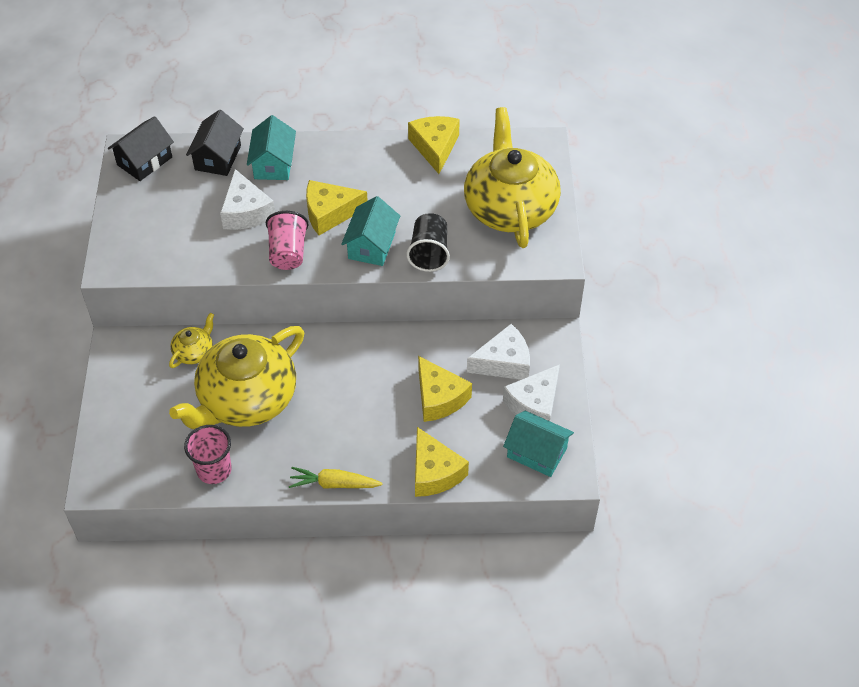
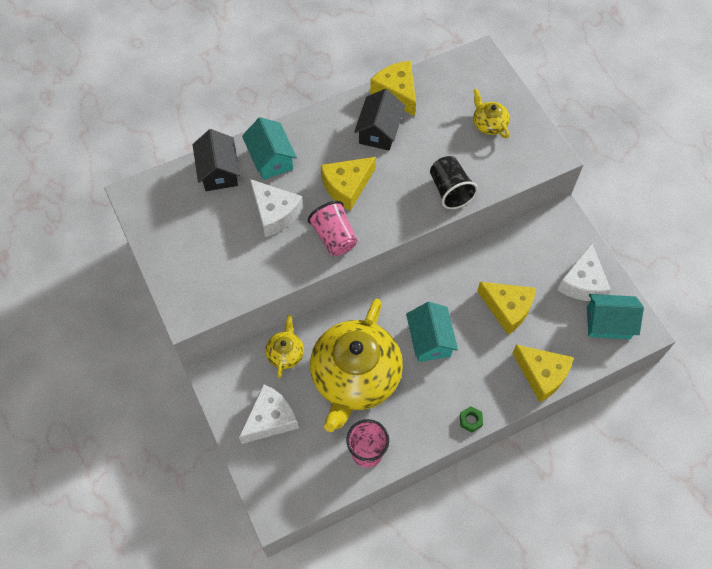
camera: 25 degrees left, 10 degrees up
black house [108,116,174,181] -> black house moved to [354,89,405,151]
yellow carrot [289,467,382,489] -> green nut [460,406,483,433]
turquoise house [341,196,400,266] -> turquoise house moved to [406,302,458,362]
yellow teapot [464,107,561,248] -> yellow teapot [473,89,510,139], size x0.43
white cheese [467,324,530,380] -> white cheese moved to [239,384,299,444]

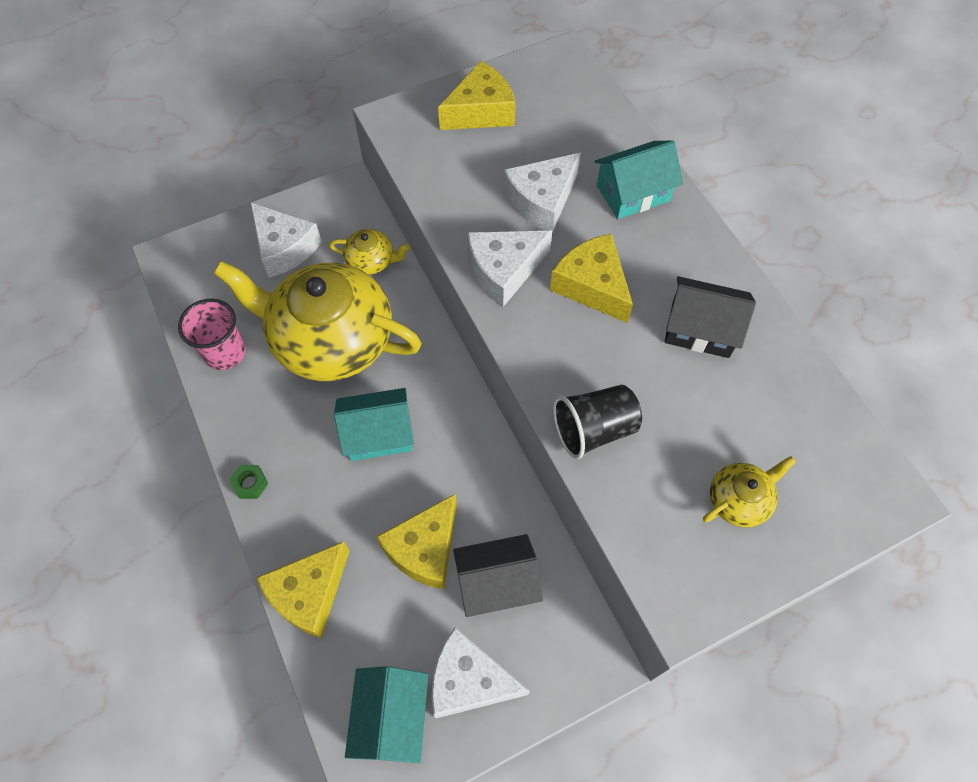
camera: 90 degrees right, 0 degrees up
black house [192,129,240,191] -> black house moved to [453,534,543,617]
pink cup [308,201,358,256] -> white cheese [468,230,552,307]
yellow cheese [370,61,416,116] -> yellow cheese moved to [438,61,516,130]

